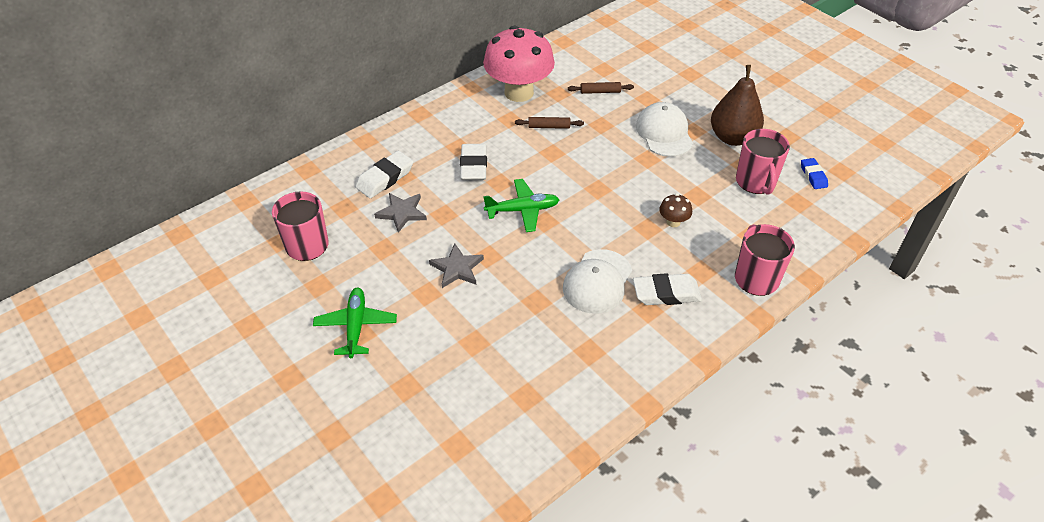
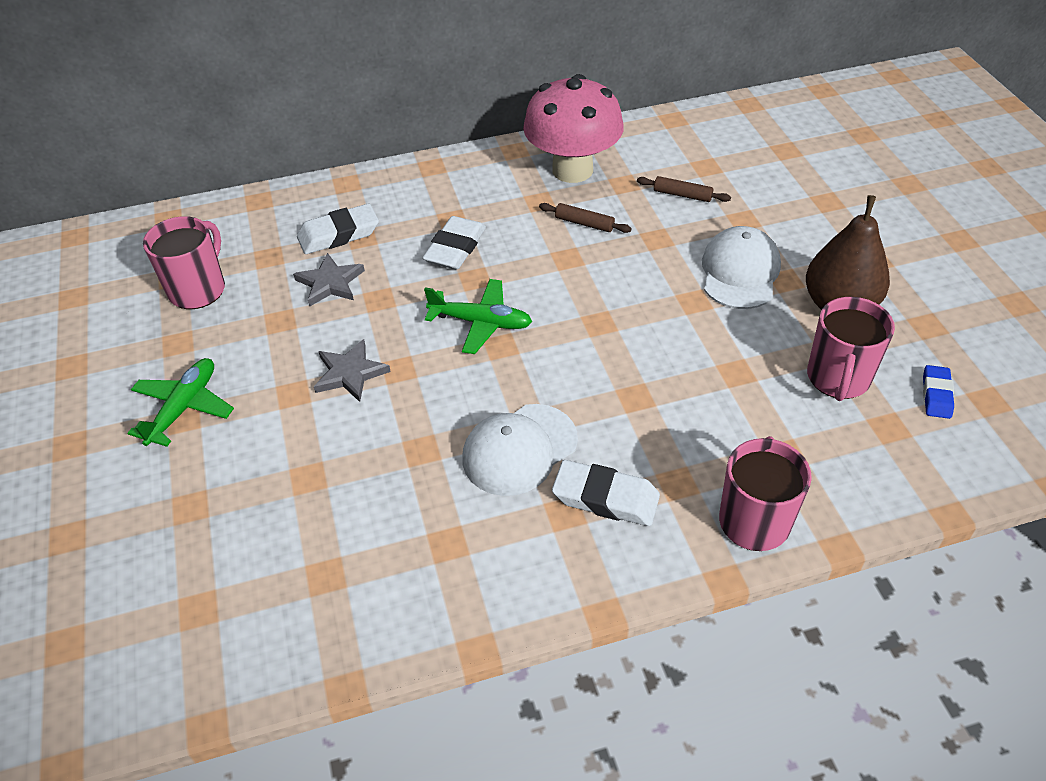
camera: 25 degrees right, 0 degrees up
brown mushroom [659,194,692,227] -> none

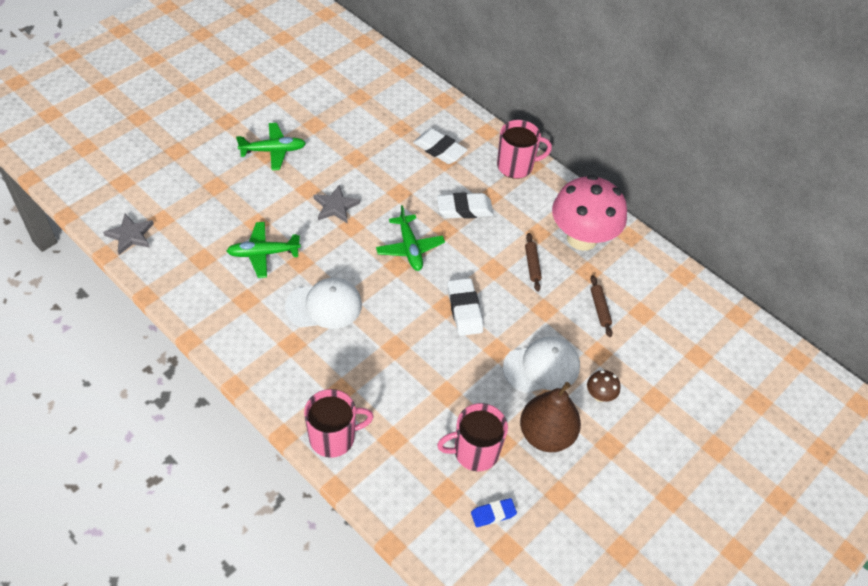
camera: 55 degrees right, 5 degrees up
pink mug [143,216,225,309] -> pink mug moved to [497,120,552,179]
grey star [293,253,365,306] -> grey star moved to [103,214,154,255]
white cap [462,404,578,496] -> white cap turned 150 degrees clockwise [285,278,362,329]
white eraser [552,460,660,526] -> white eraser moved to [448,278,483,336]
none -> green plane [227,222,301,278]
none -> brown mushroom [587,370,620,402]

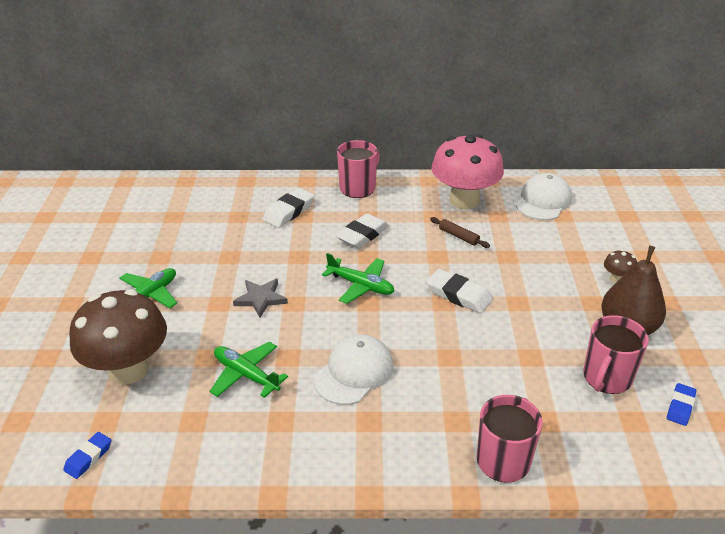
camera: 40 degrees left, 15 degrees down
grey star [103,214,154,255] -> blue eraser [63,432,111,479]
green plane [227,222,301,278] -> green plane turned 90 degrees clockwise [210,342,288,398]
white eraser [413,128,468,164] -> white eraser turned 45 degrees counterclockwise [263,188,314,228]
white cap [503,336,580,393] -> white cap moved to [516,173,572,220]
brown rolling pin [590,275,612,337] -> none
none -> brown mushroom [69,289,167,385]

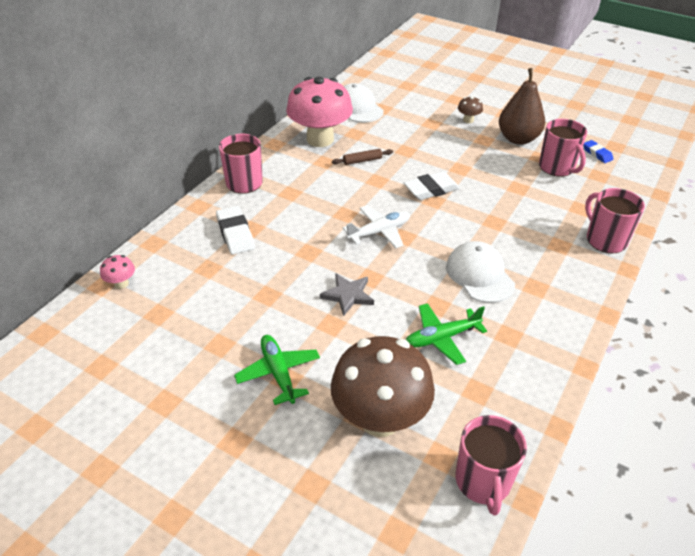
camera: 60 degrees left, 5 degrees up
blue eraser [63,432,111,479] -> pink mug [456,415,527,516]
green plane [322,253,394,304] -> white plane [342,205,410,248]
white eraser [336,213,389,249] -> none
none -> pink mushroom [100,255,135,289]

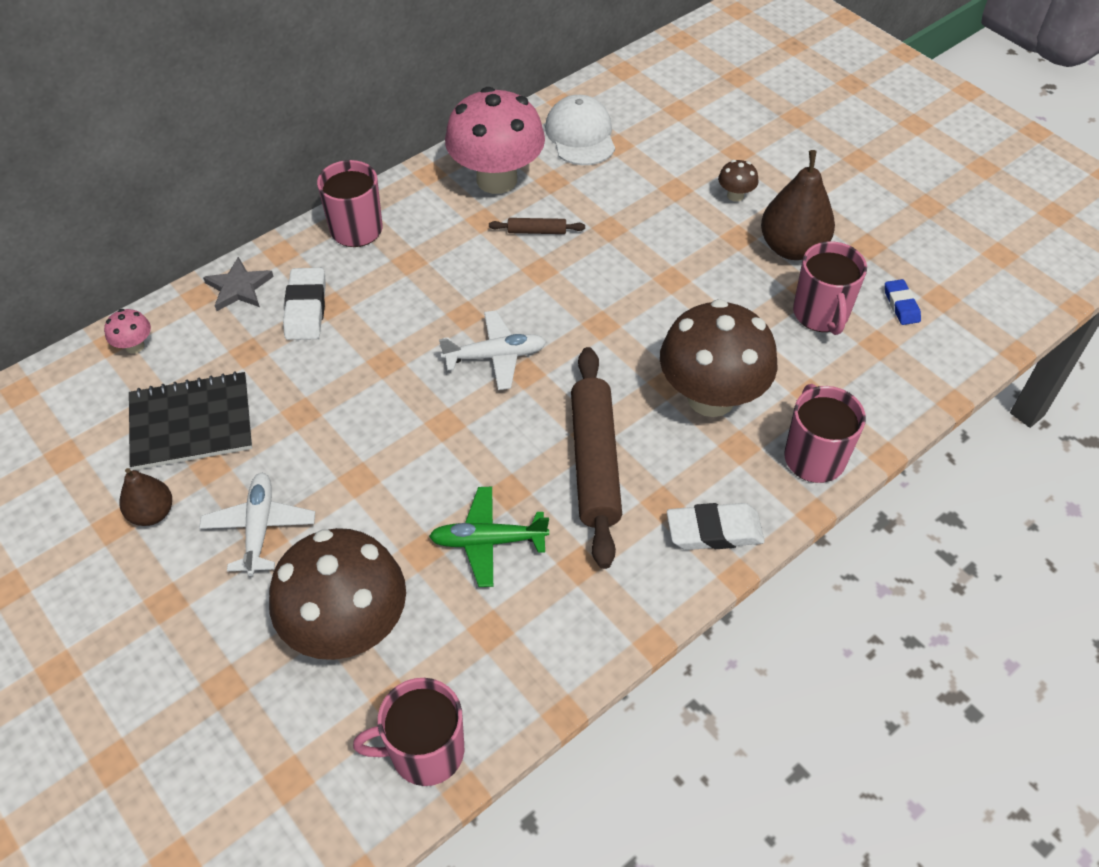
camera: 20 degrees right, 10 degrees up
green plane [234,335,320,405] -> white plane [199,473,315,576]
grey star [320,273,374,316] -> grey star moved to [203,257,274,311]
white eraser [404,171,460,200] -> white eraser moved to [667,503,765,550]
white cap [446,241,515,303] -> brown rolling pin [571,347,622,569]
pink mug [456,415,527,516] -> pink mug turned 60 degrees clockwise [353,678,464,786]
none -> brown pear [119,468,172,526]
none -> black notebook [129,371,252,470]
none -> brown mushroom [660,299,777,417]

